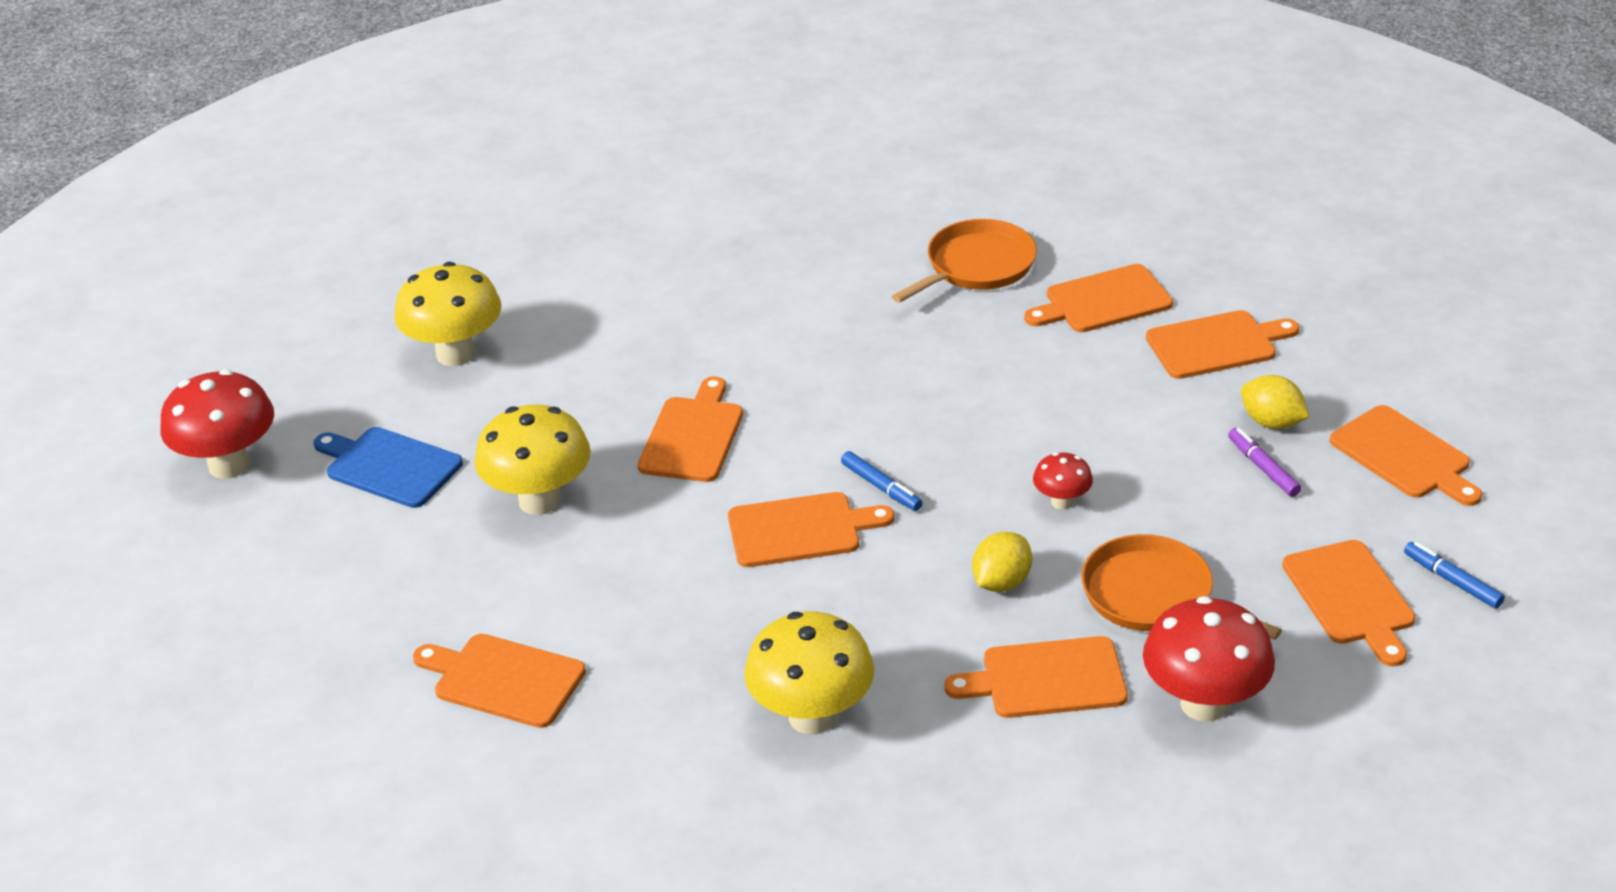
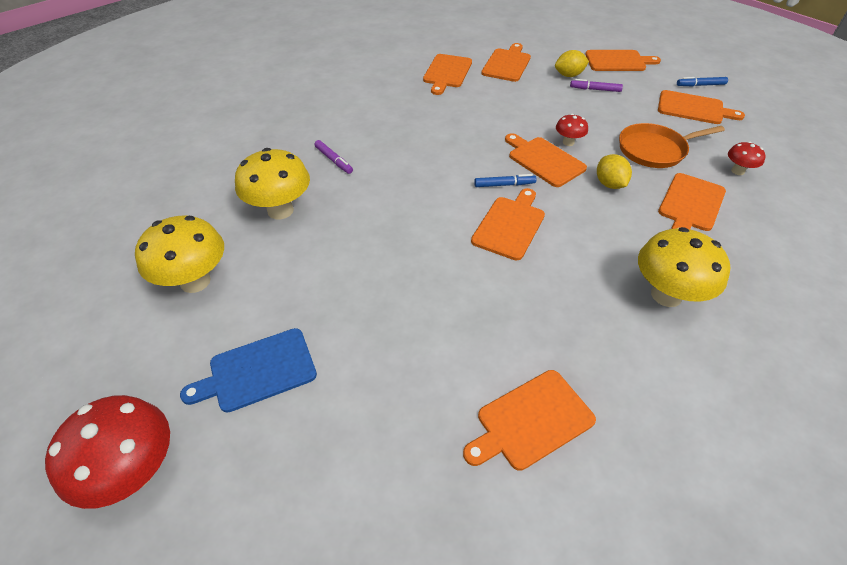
camera: 55 degrees left, 10 degrees up
yellow mushroom [475,405,591,515] -> yellow mushroom moved to [235,148,310,219]
orange cutting board [638,376,743,482] -> orange cutting board moved to [505,133,587,187]
orange pan [891,219,1037,303] -> none
red mushroom [1143,596,1275,722] -> red mushroom [728,142,765,175], size x0.51
none -> purple marker [314,140,353,174]

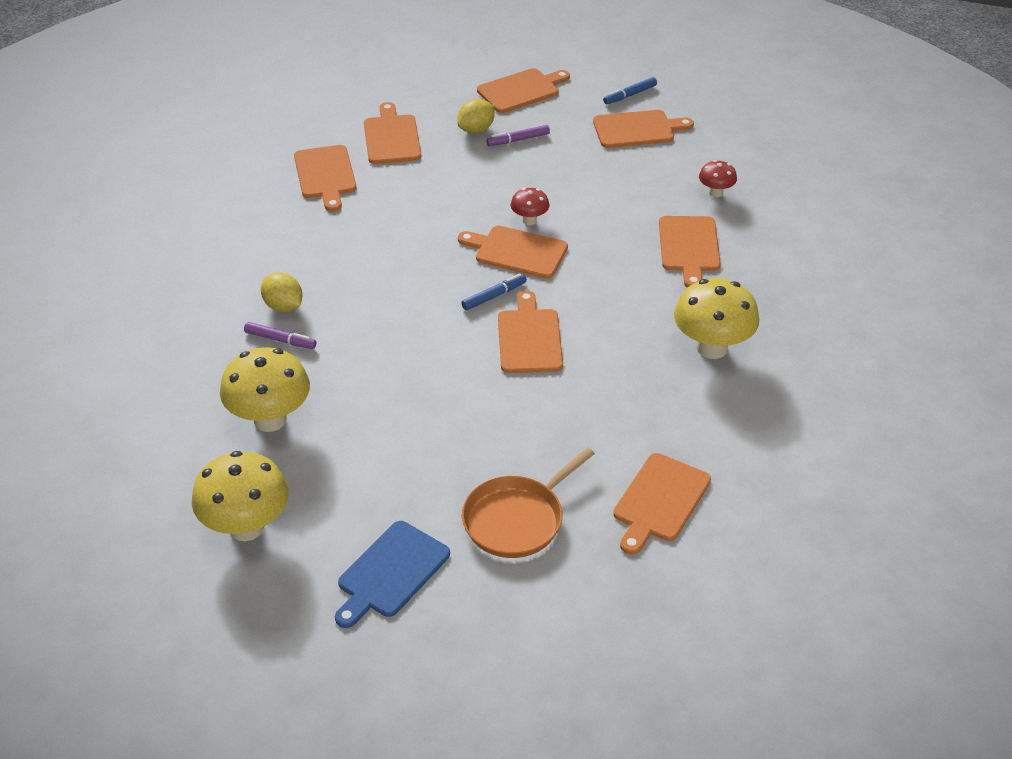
camera: 30 degrees left, 5 degrees down
red mushroom [45,395,170,509] -> none
yellow lemon [597,154,632,189] -> yellow lemon moved to [261,272,302,312]
orange pan [619,123,725,168] -> orange pan moved to [462,447,595,558]

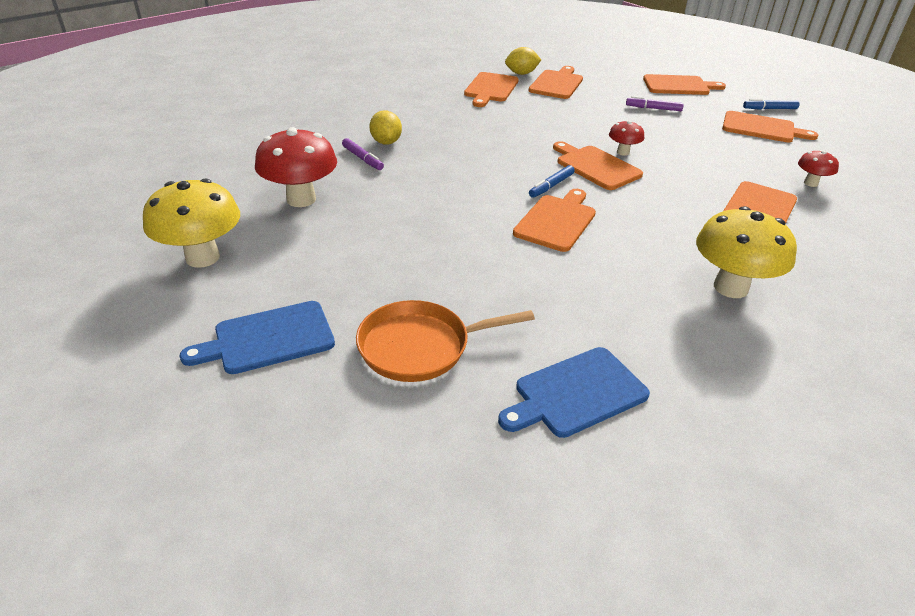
camera: 30 degrees right, 5 degrees down
yellow mushroom [220,347,310,432] -> red mushroom [255,127,337,207]
yellow lemon [457,99,495,133] -> yellow lemon moved to [505,47,541,75]
blue marker [461,273,527,310] -> blue marker turned 135 degrees clockwise [529,165,575,198]
orange cutting board [613,453,711,555] -> blue cutting board [498,347,650,438]

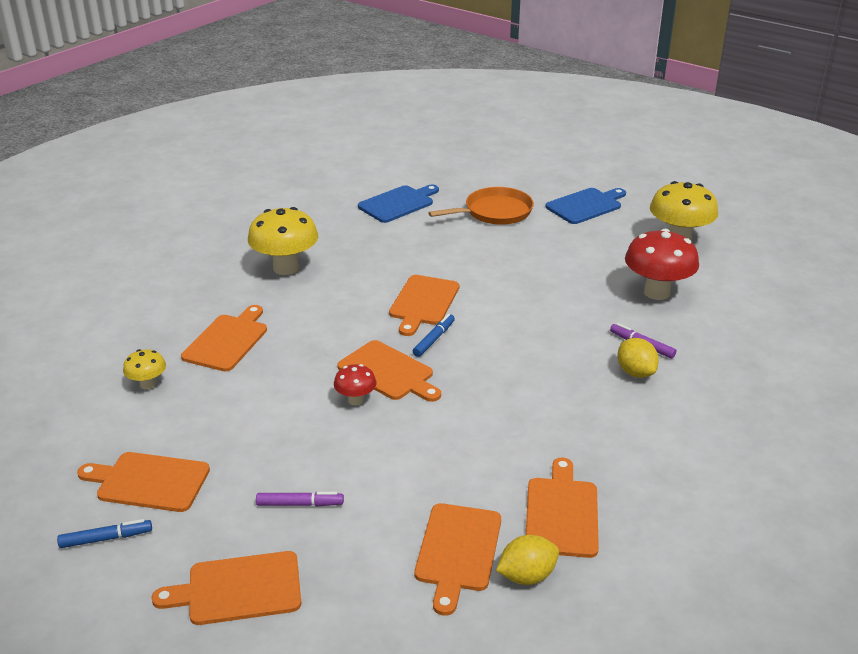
camera: 170 degrees right, 5 degrees down
red mushroom [798,150,839,187] -> yellow mushroom [123,349,166,390]

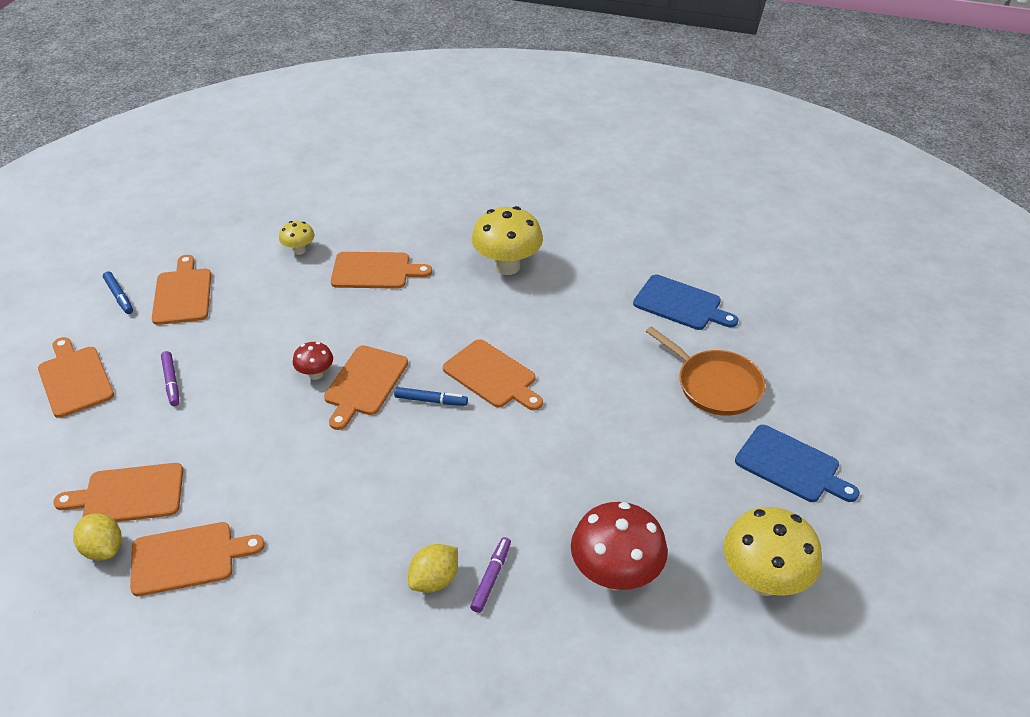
camera: 70 degrees right, 10 degrees up
orange cutting board [389,275,459,336] -> orange cutting board turned 135 degrees counterclockwise [443,339,543,410]

